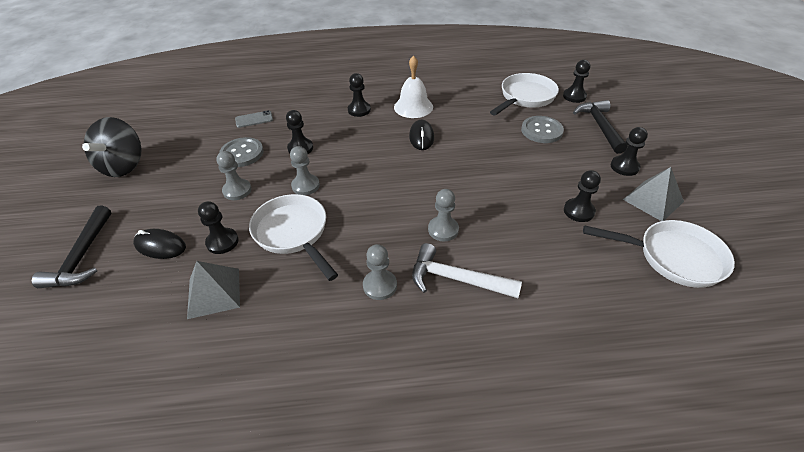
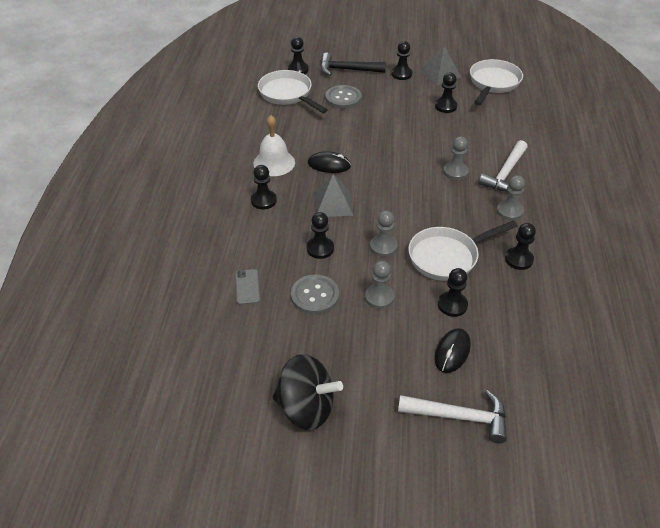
camera: 80 degrees left, 0 degrees up
black hammer [32,206,112,288] -> white hammer [398,390,507,444]
grey pyramid [187,261,240,319] -> grey pyramid moved to [314,174,353,217]
none -> black pawn [505,223,536,270]

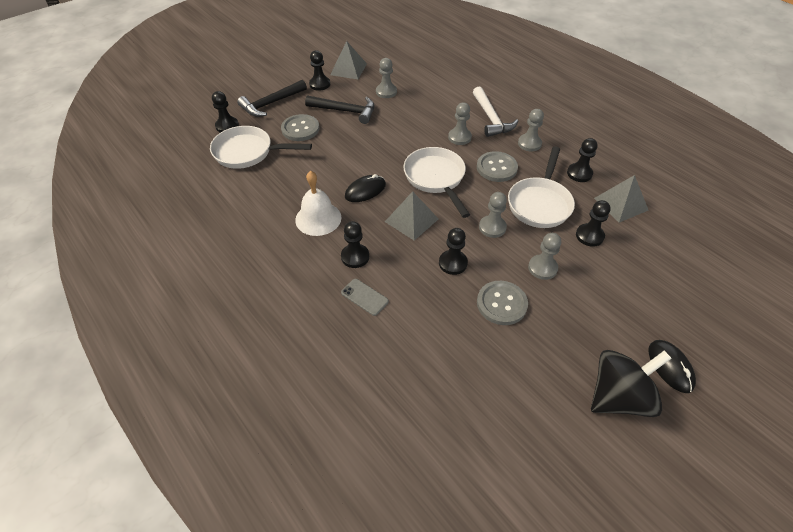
camera: 45 degrees left, 5 degrees up
grey phone [235,269,260,305] -> grey phone moved to [341,279,389,316]
white hammer [398,390,507,444] -> none
black mouse [434,328,471,373] -> black mouse moved to [648,340,696,393]
black pawn [435,72,457,113] -> grey pawn [376,58,397,98]
white pan [470,59,523,105] -> white pan moved to [403,147,470,218]
none -> black hammer [305,95,374,124]
none -> grey button [477,151,518,182]
none -> grey pyramid [594,175,648,223]

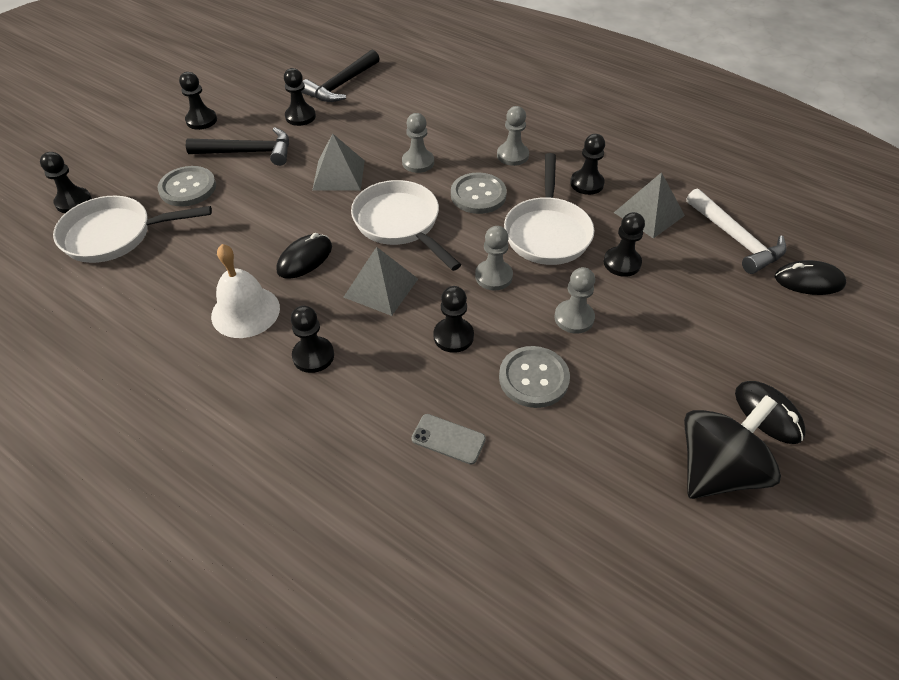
camera: 15 degrees left, 0 degrees up
black hammer [237,80,307,117] -> black hammer moved to [301,50,380,102]
grey pyramid [330,41,367,79] -> grey pyramid moved to [312,133,365,191]
grey phone [341,279,389,316] -> grey phone moved to [411,414,486,465]
grey pawn [376,58,397,98] -> black pawn [284,68,316,126]
white hammer [473,86,518,137] -> white hammer moved to [686,188,787,274]
none -> black mouse [775,260,846,295]

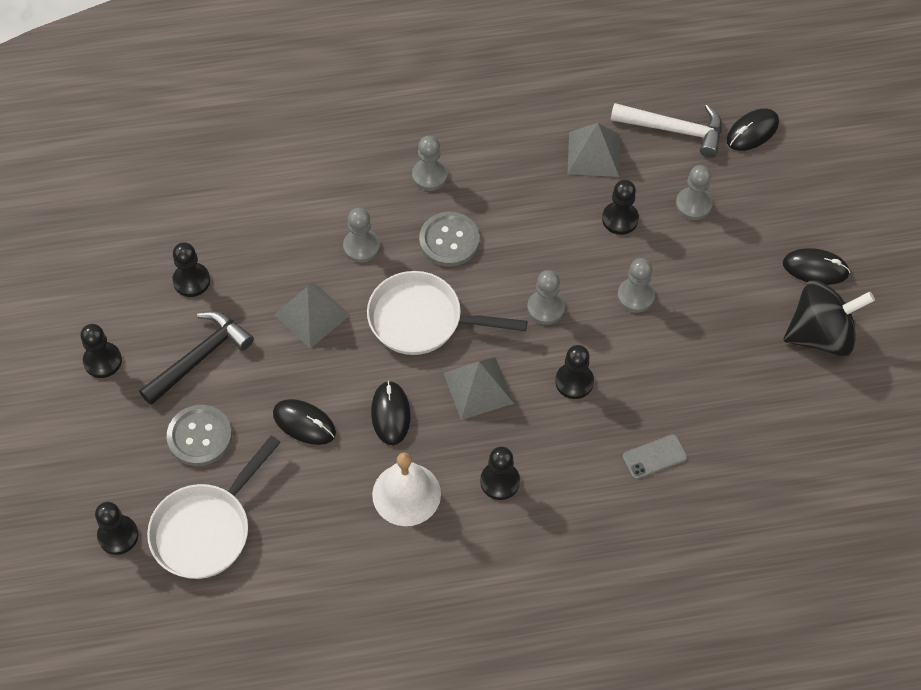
camera: 45 degrees left, 10 degrees up
black hammer [301,50,380,102] -> none
grey button [499,346,570,408] -> none
white pan [504,153,594,265] -> none
black pawn [570,134,605,195] -> none
black spinning top [684,395,781,499] -> black spinning top turned 75 degrees clockwise [784,280,875,356]
none -> black mouse [273,399,336,445]
none -> grey pawn [676,165,712,220]

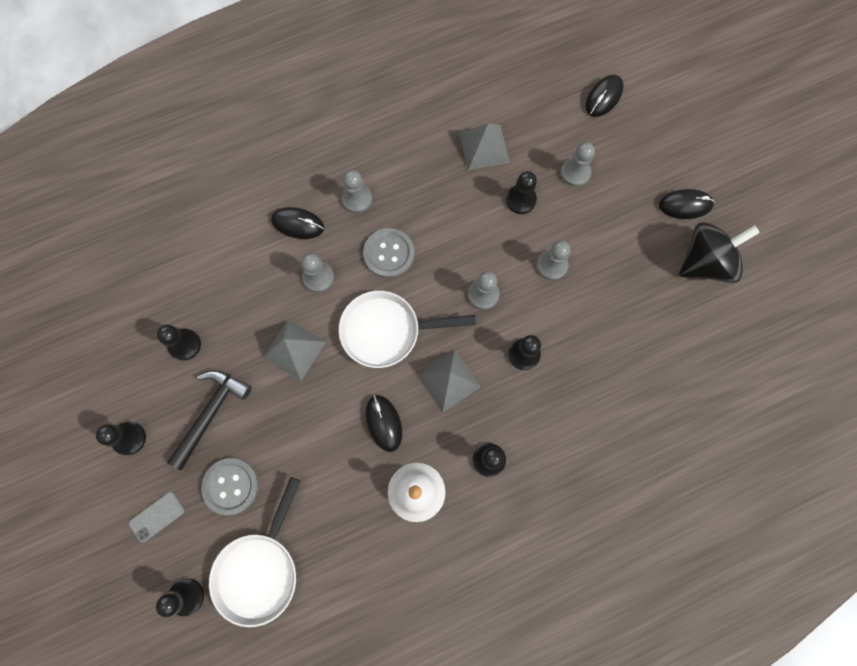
camera: 15 degrees left, 15 degrees up
black mouse [273,399,336,445] -> black mouse moved to [271,207,324,239]
white hammer [611,103,722,158] -> none
grey phone [623,434,688,479] -> grey phone moved to [129,492,185,543]

